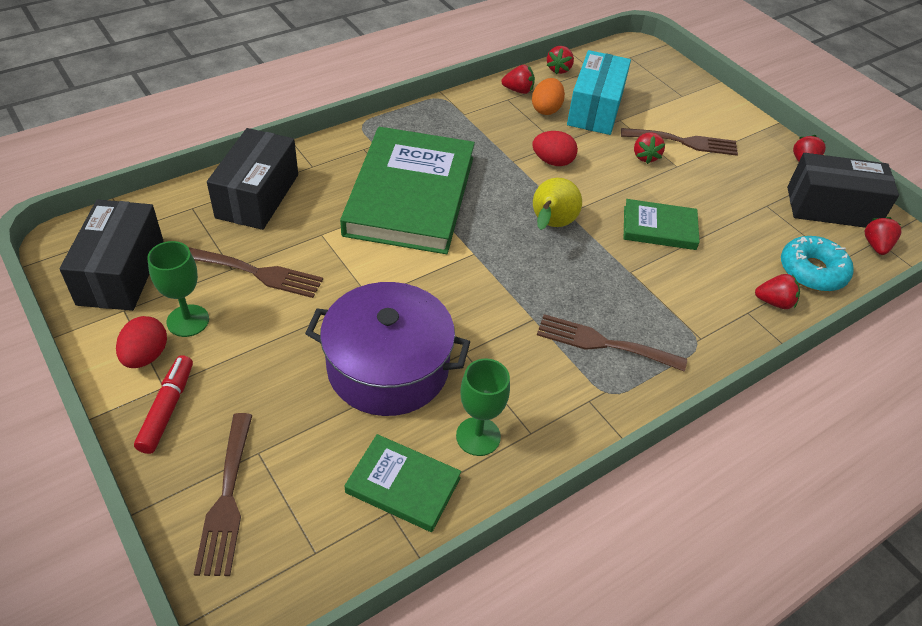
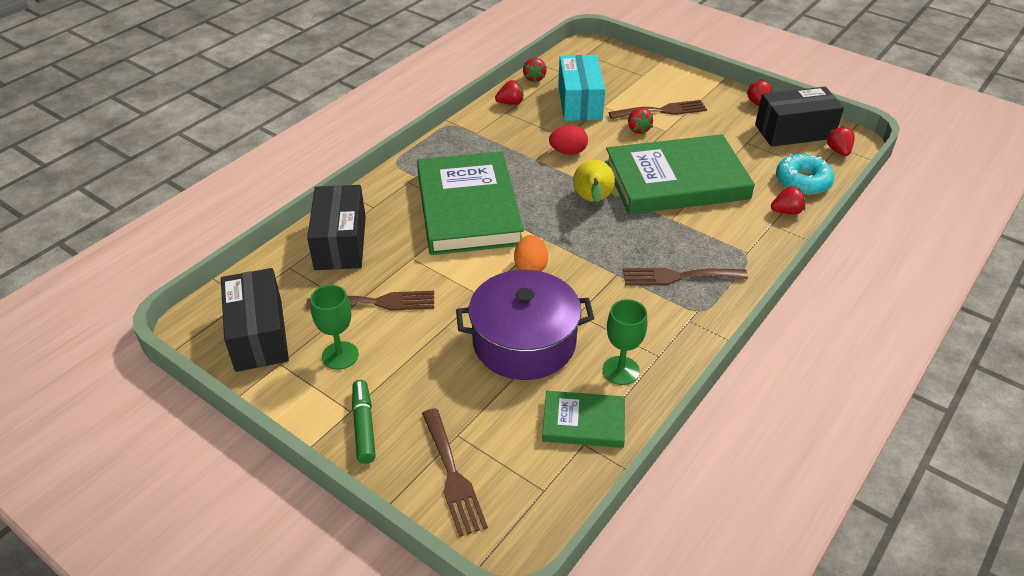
camera: 15 degrees left, 5 degrees down
red egg [116,316,167,368] -> none
red marker [134,355,193,454] -> green marker [352,380,376,464]
orange egg [532,78,565,115] -> orange egg moved to [514,235,548,272]
green book [624,199,700,250] -> green book [605,134,755,214], size x2.07

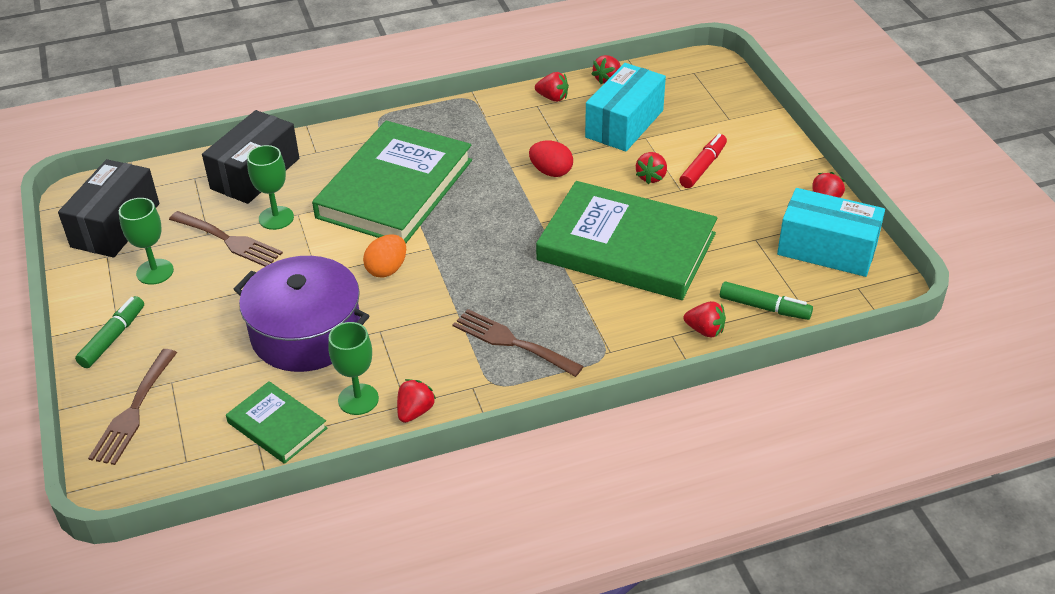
camera: 35 degrees right, 0 degrees up
yellow pear [573,160,615,203] -> none
brown fork [609,100,707,119] -> red marker [679,134,727,188]
black box [755,87,844,147] -> turquoise box [777,188,885,277]
turquoise donut [776,154,834,195] -> green marker [720,282,813,320]
red strawberry [827,126,855,156] -> red strawberry moved to [397,379,436,423]
none -> green goblet [247,145,294,230]

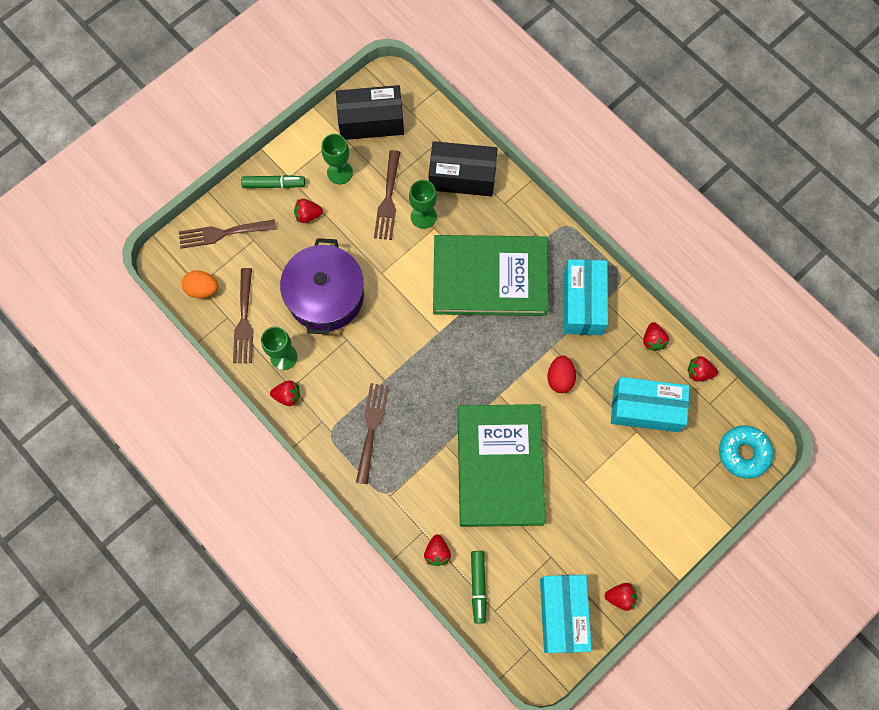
camera: 65 degrees right, 30 degrees up
green book [226,381,327,464] -> brown fork [233,268,253,363]
orange egg [363,234,406,278] -> orange egg moved to [182,270,218,298]
red strawberry [636,152,667,184] -> red strawberry moved to [294,199,323,223]
red marker [679,134,727,188] -> none
none -> turquoise box [564,259,608,335]
none -> turquoise donut [719,425,773,479]

